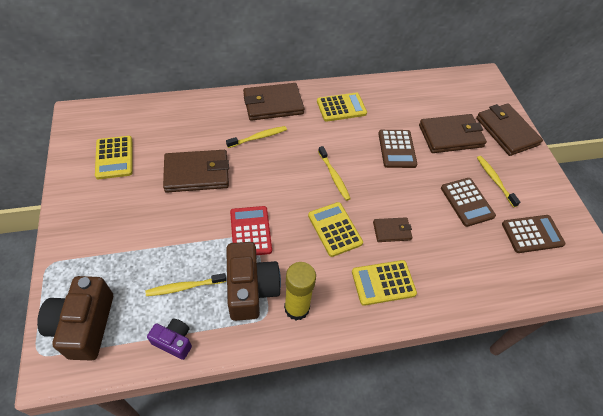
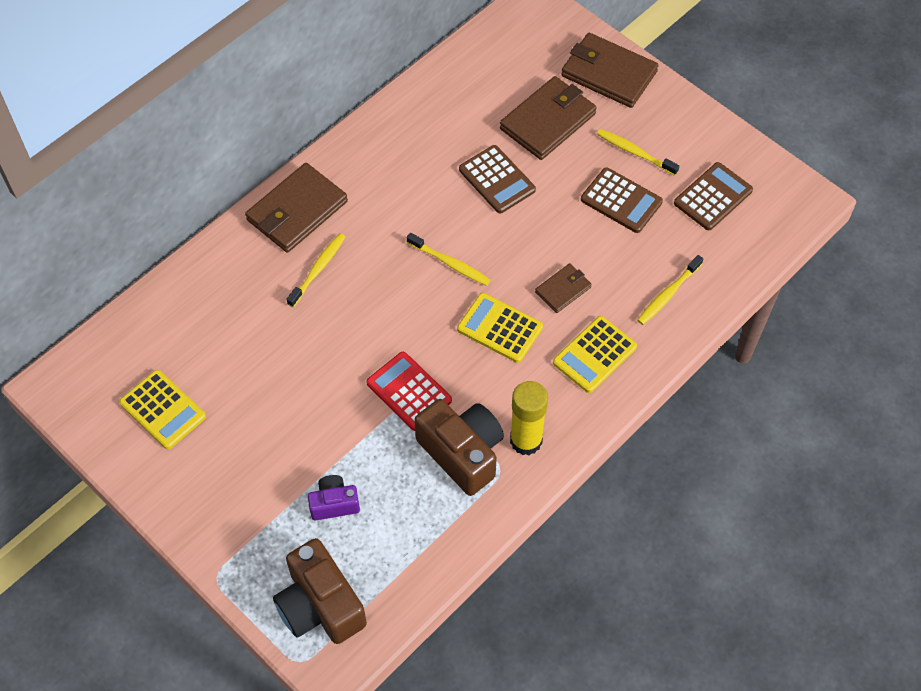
camera: 30 degrees left, 5 degrees up
yellow toothbrush [145,273,226,296] -> yellow toothbrush moved to [637,255,703,325]
purple camera [147,318,192,360] -> purple camera moved to [308,475,360,520]
brown wallet [163,150,229,192] -> none
yellow calculator [317,93,367,122] -> none

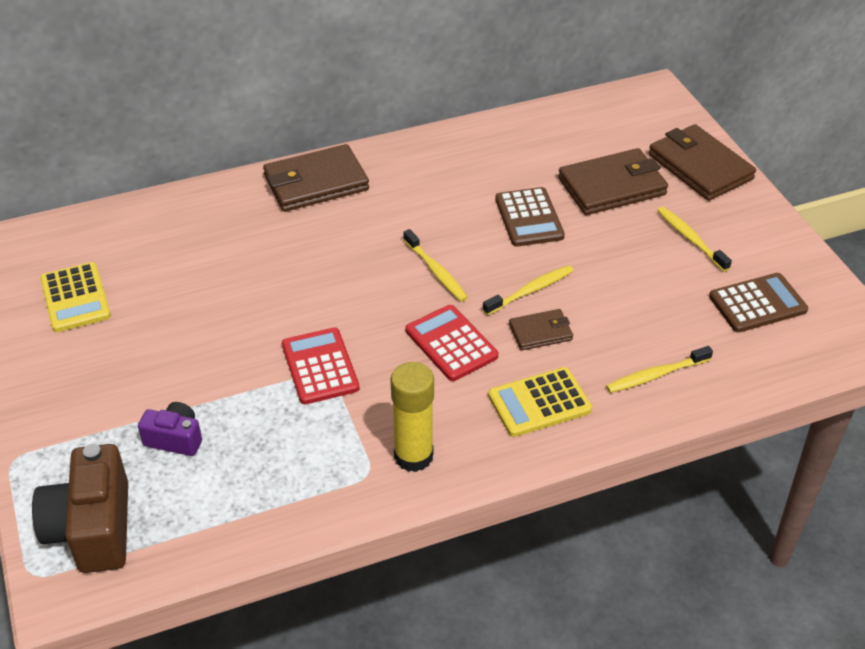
camera: 25 degrees right, 15 degrees down
yellow toothbrush [286,233,345,307] -> yellow toothbrush moved to [482,265,574,315]
brown camera [414,399,504,496] -> none
yellow calculator [457,293,543,363] -> red calculator [406,305,498,381]
brown calculator [581,167,663,233] -> none

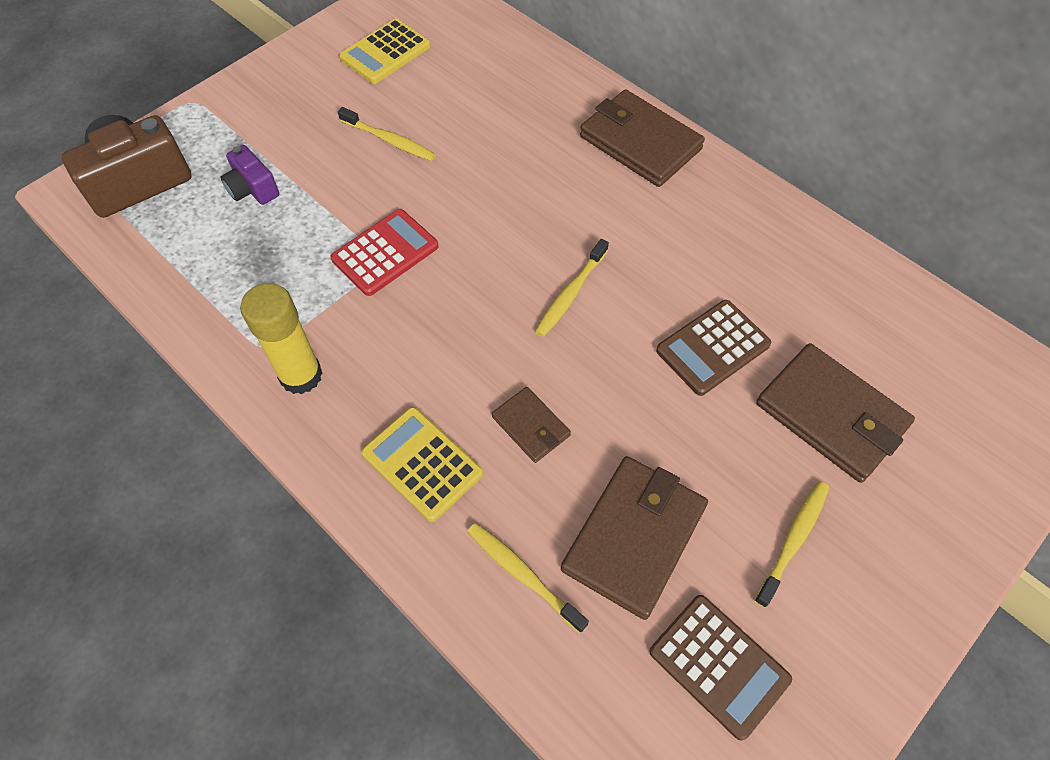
camera: 65 degrees right, 15 degrees up
purple camera [138,402,202,456] -> purple camera turned 150 degrees clockwise [220,145,280,205]
red calculator [406,305,498,381] -> none
yellow toothbrush [482,265,574,315] -> yellow toothbrush moved to [338,107,436,161]
brown wallet [649,124,756,201] -> brown wallet moved to [561,456,708,620]

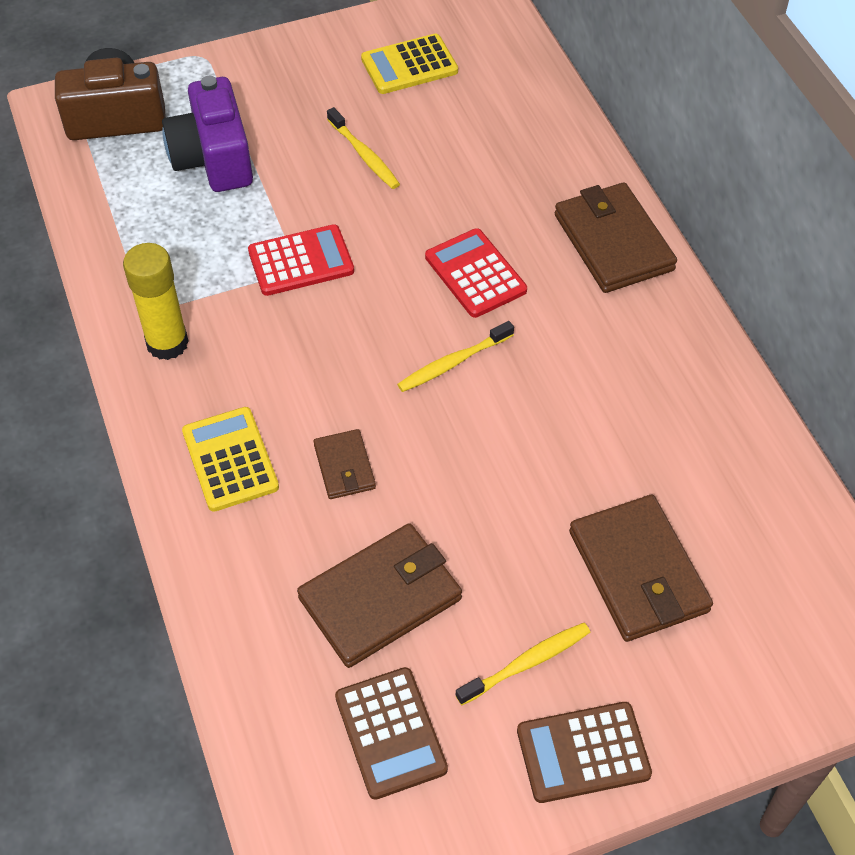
camera: 25 degrees right, 5 degrees down
purple camera [220,145,280,205] -> purple camera [162,76,253,192], size x1.83
yellow toothbrush [467,523,589,633] -> none
brown calculator [656,300,771,396] -> brown calculator moved to [517,702,652,803]
none -> red calculator [425,228,527,318]

